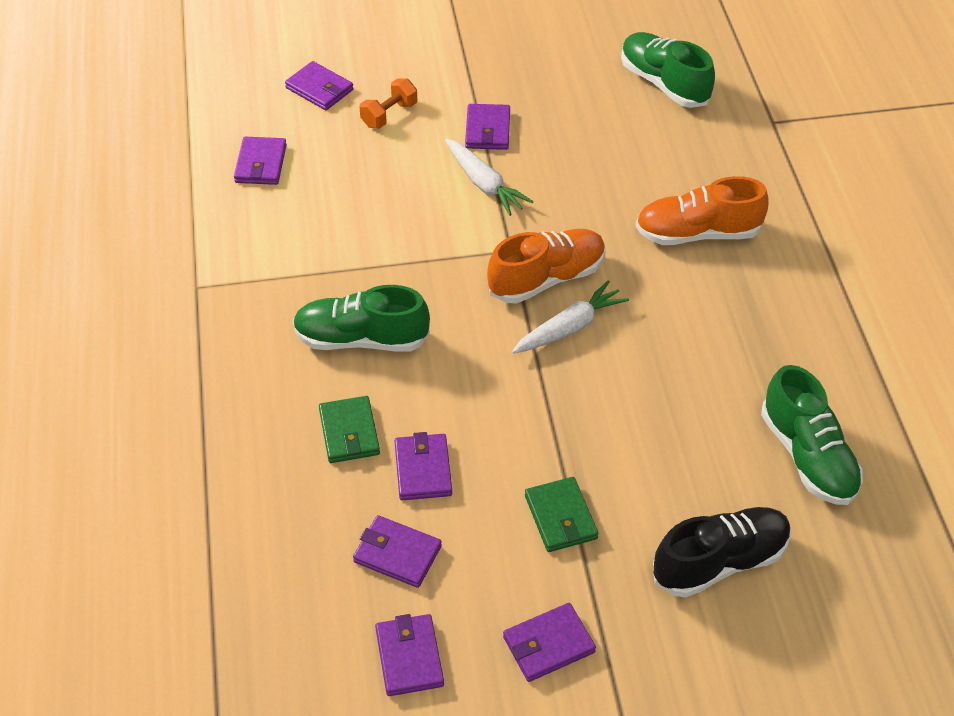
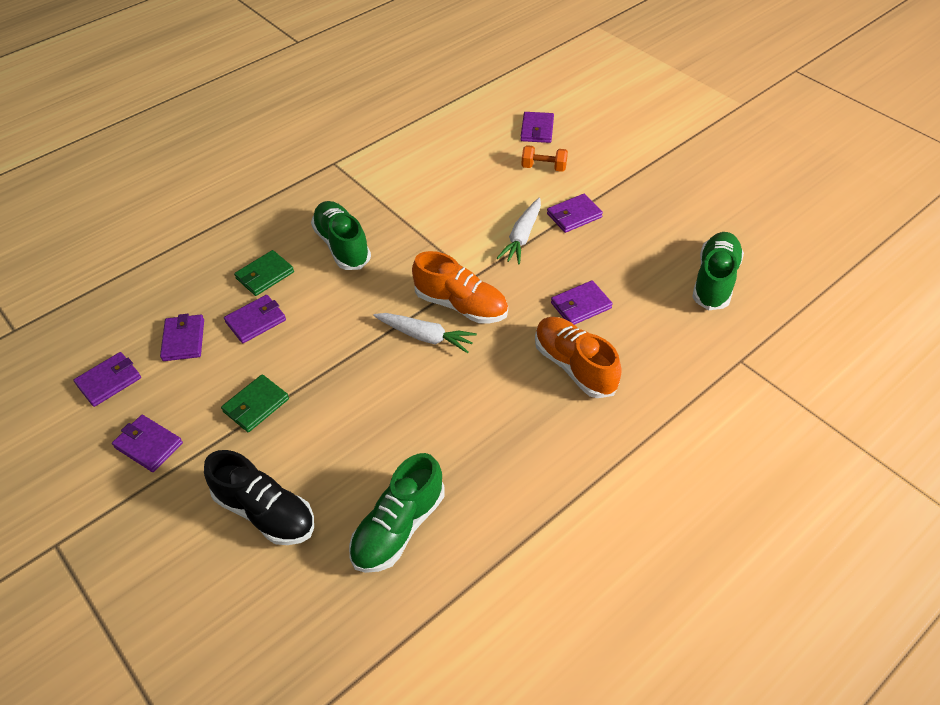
camera: 60 degrees right, 0 degrees up
purple wallet [234,137,287,185] -> purple wallet moved to [551,280,613,325]

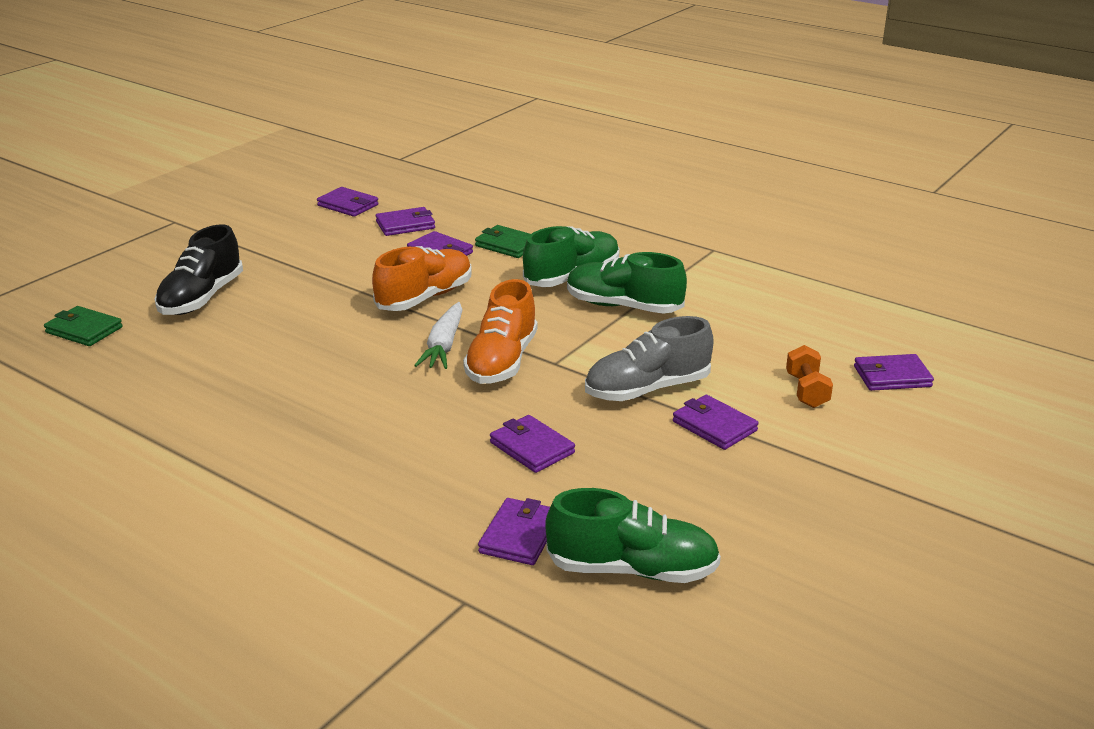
camera: 75 degrees right, 20 degrees down
purple wallet [112,415,183,472] -> purple wallet moved to [478,498,550,565]
green wallet [221,374,289,432] -> green wallet moved to [44,306,123,346]
green shoe [349,453,445,573] -> green shoe moved to [567,252,687,314]
white carrot [497,198,541,264] -> grey shoe [585,316,714,401]
orange shoe [535,317,622,398] -> orange shoe moved to [372,246,472,311]

